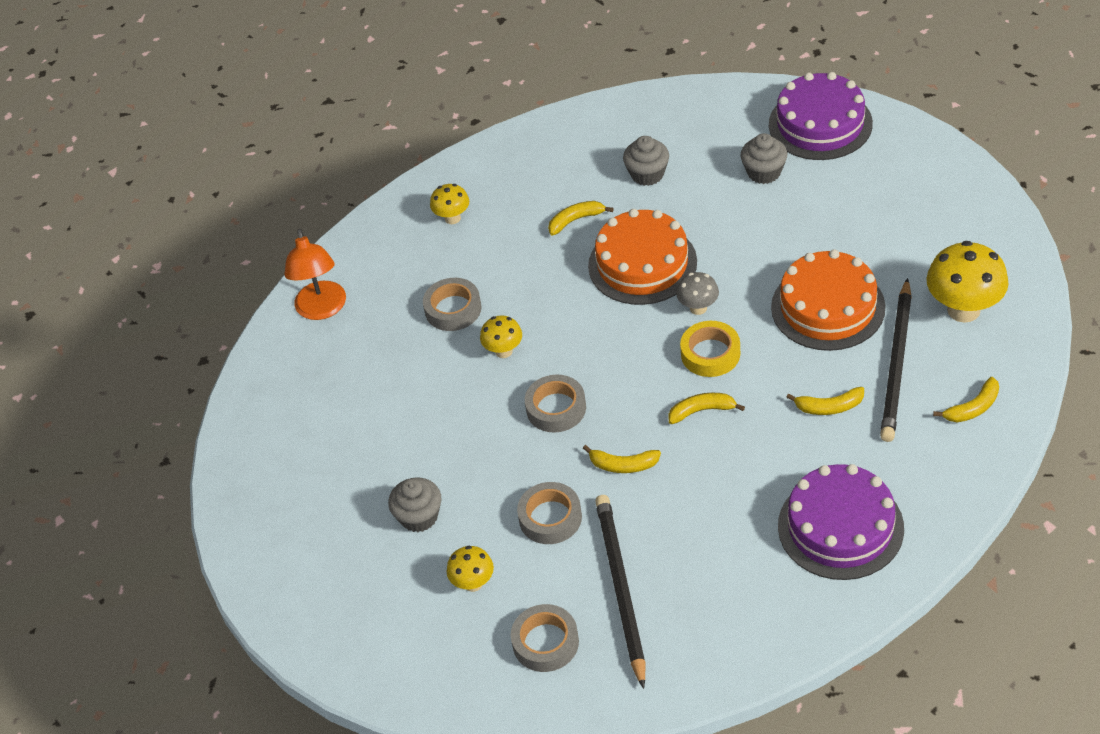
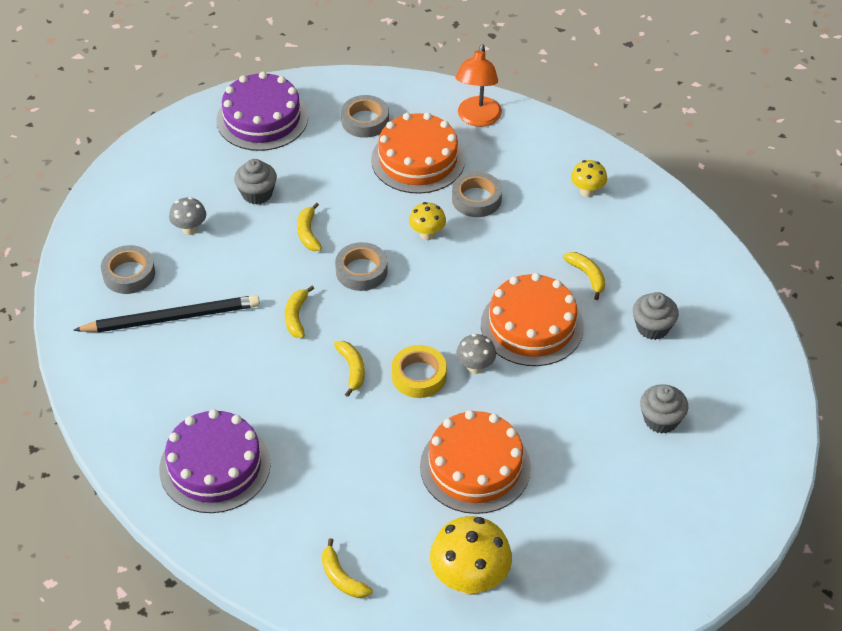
camera: 80 degrees right, 0 degrees up
orange lamp [284,229,346,320] -> orange lamp turned 60 degrees counterclockwise [455,44,502,127]
yellow mushroom [447,546,494,592] -> grey mushroom [169,197,206,235]
grey tape [517,482,582,544] -> grey tape moved to [341,95,389,138]
purple cake [769,72,873,160] -> purple cake moved to [216,72,308,151]
yellow banana [786,387,864,415] -> yellow banana moved to [297,202,322,251]
black pencil [880,278,912,442] -> none
none -> orange cake [371,112,465,194]

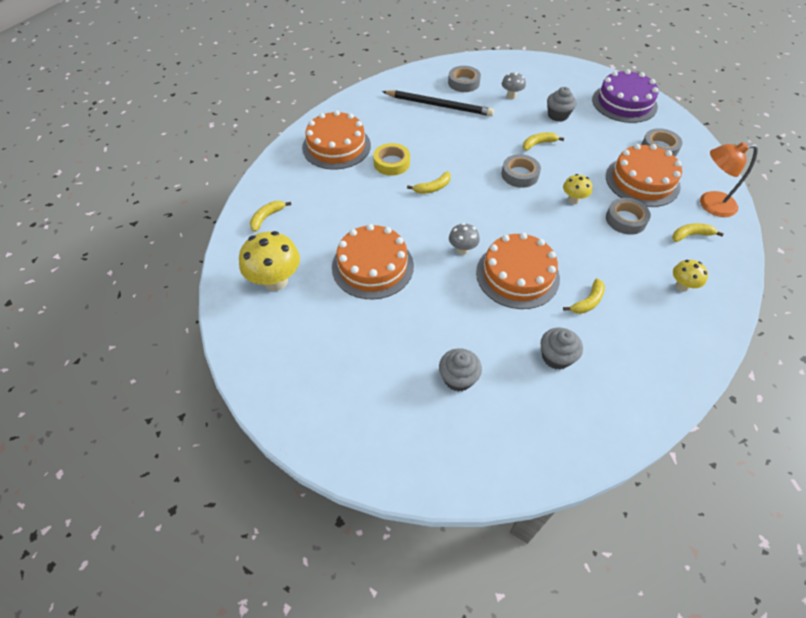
camera: 75 degrees right, 5 degrees up
black pencil [73,295,260,333] -> black pencil turned 45 degrees counterclockwise [382,90,494,116]
purple cake [159,409,271,513] -> orange cake [302,110,371,169]
yellow banana [285,286,314,338] -> yellow banana moved to [672,223,724,242]
yellow tape [392,345,447,398] -> yellow tape moved to [373,143,410,176]

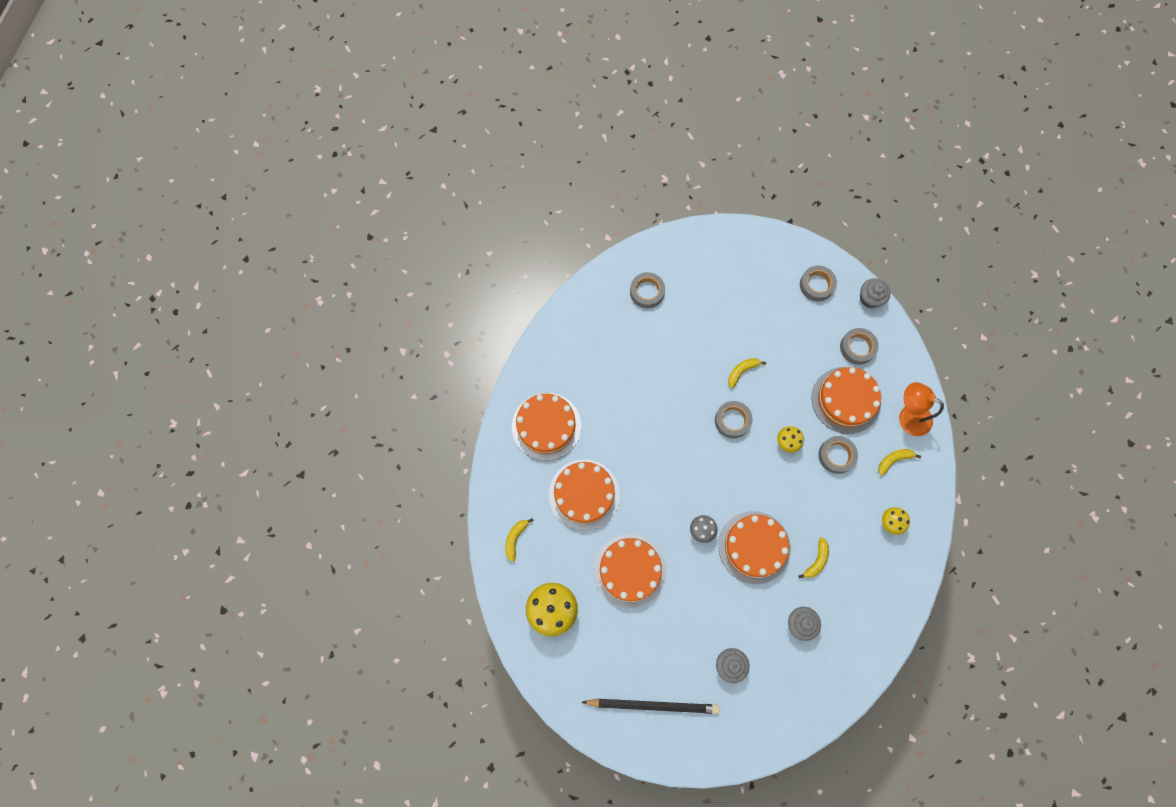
camera: 15 degrees left, 20 degrees up
yellow tape [373,143,410,176] -> none
black pencil [382,90,494,116] -> black pencil moved to [581,699,720,714]
yellow banana [407,172,451,194] -> none
grey mushroom [502,72,526,99] -> none
grey cupcake [547,87,577,122] -> grey cupcake moved to [860,278,891,308]
purple cake [592,69,659,123] -> grey tape [800,265,837,301]
orange lamp [700,142,758,217] -> orange lamp turned 45 degrees clockwise [899,382,944,436]
none -> orange cake [549,460,620,530]

